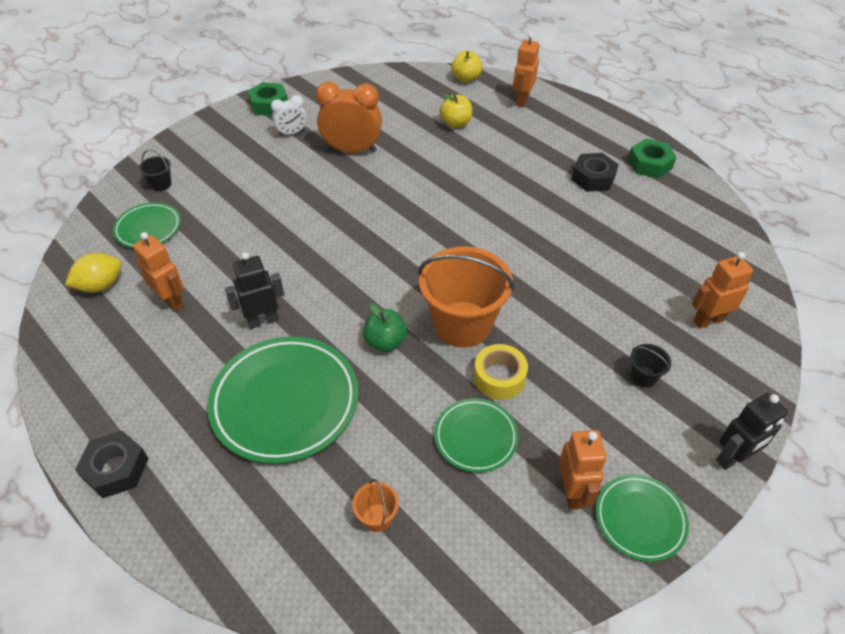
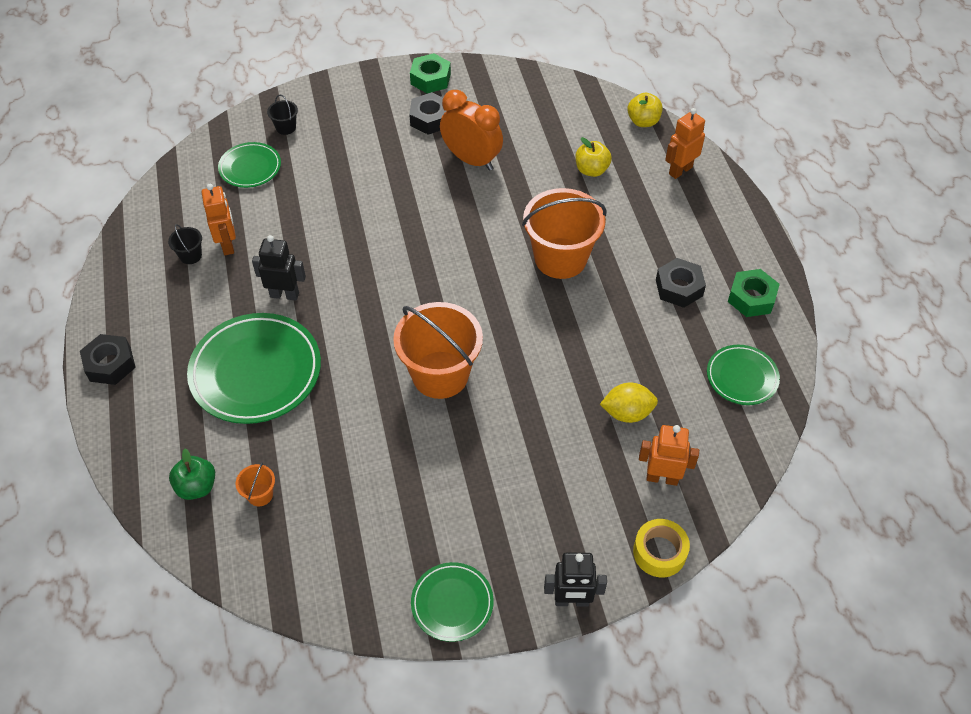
camera: 30 degrees right, 5 degrees up
yellow lemon [65,253,122,293] -> yellow lemon moved to [600,383,658,423]
white clock [271,95,307,136] -> black nut [409,92,446,135]
green apple [363,303,407,352] -> green apple moved to [169,449,215,500]
green plate [434,398,519,473] -> green plate moved to [707,345,780,405]
yellow tape [474,344,528,400] -> yellow tape moved to [633,519,690,577]
orange robot [559,430,607,509] -> none
black bucket [630,344,671,388] -> black bucket moved to [168,224,202,264]
none -> orange bucket [522,188,607,279]

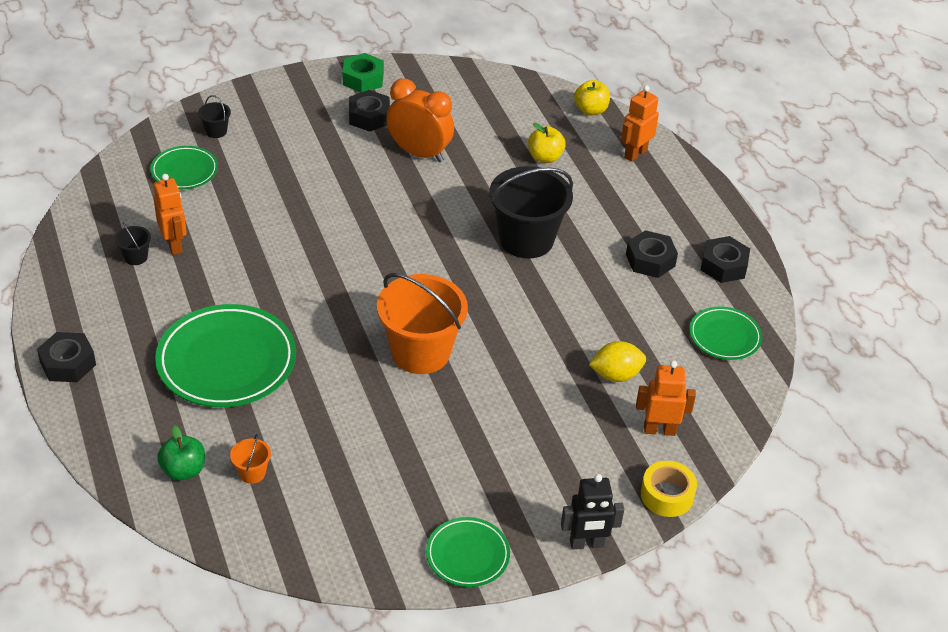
camera: 10 degrees left, 10 degrees down
black robot [252,235,306,300] -> none
orange bucket [522,188,607,279] -> black bucket [489,166,573,259]
green nut [728,269,780,317] -> black nut [701,236,750,283]

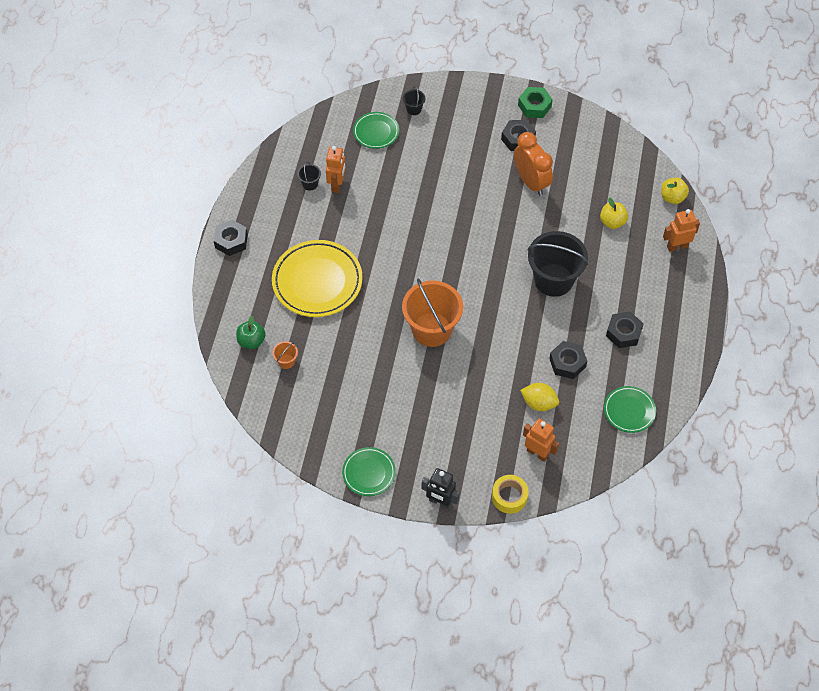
camera: 35 degrees right, 15 degrees up
green plate [155,304,296,407] -> yellow plate [272,240,363,317]
black nut [701,236,750,283] -> black nut moved to [549,341,587,379]

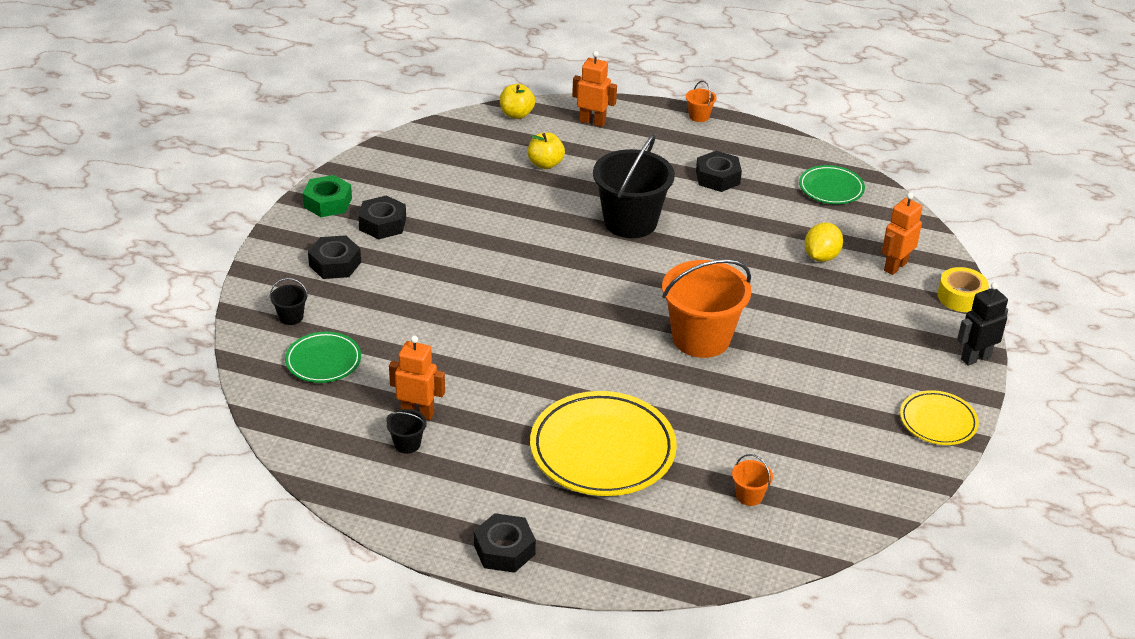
camera: 85 degrees left, 20 degrees down
green apple [236,316,266,349] -> none
green plate [342,447,396,496] -> yellow plate [900,390,979,445]
black robot [422,468,459,509] -> black robot turned 150 degrees counterclockwise [957,282,1008,366]
orange clock [514,132,553,196] -> none
black nut [549,341,587,379] -> black nut moved to [308,235,361,279]
orange robot [663,209,700,252] -> orange robot turned 120 degrees clockwise [572,51,617,127]
none -> orange bucket [686,81,716,122]

